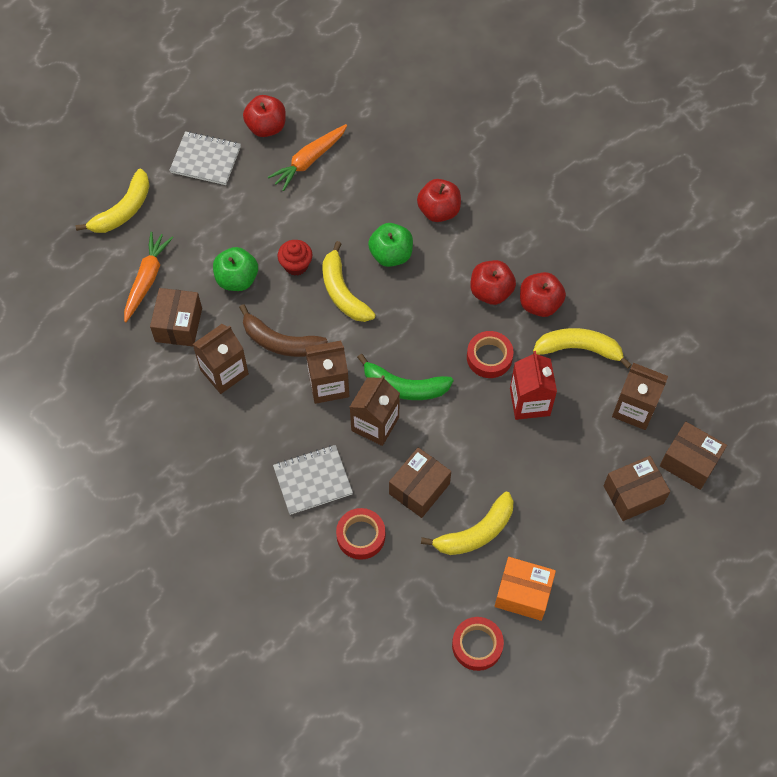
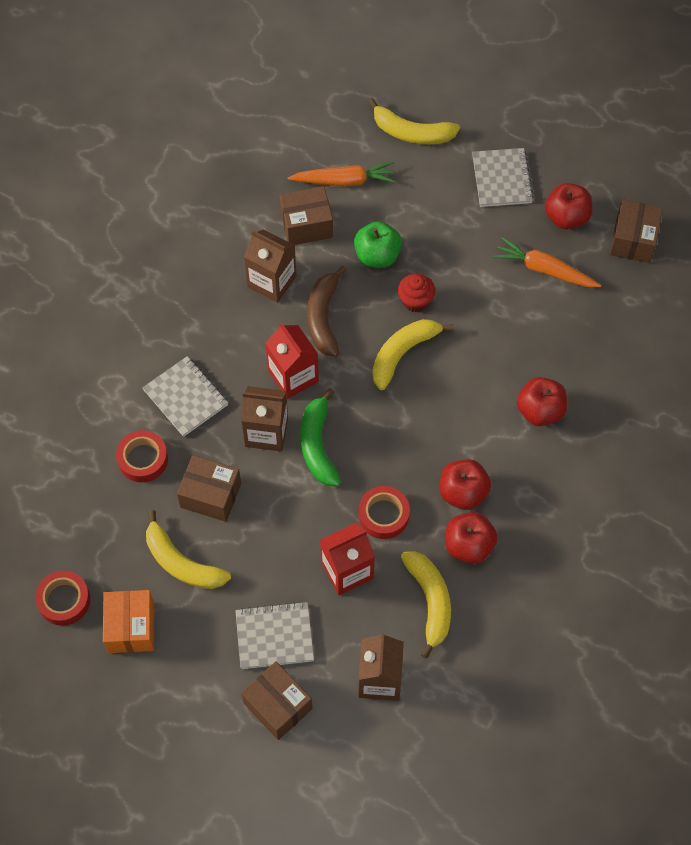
camera: 70 degrees right, 0 degrees up
brown carton [305,341,349,404] -> red carton [265,322,319,399]
green apple [368,223,413,267] -> none
brown box [660,422,727,490] -> brown box moved to [610,199,663,263]
none -> grey notebook [235,601,314,669]

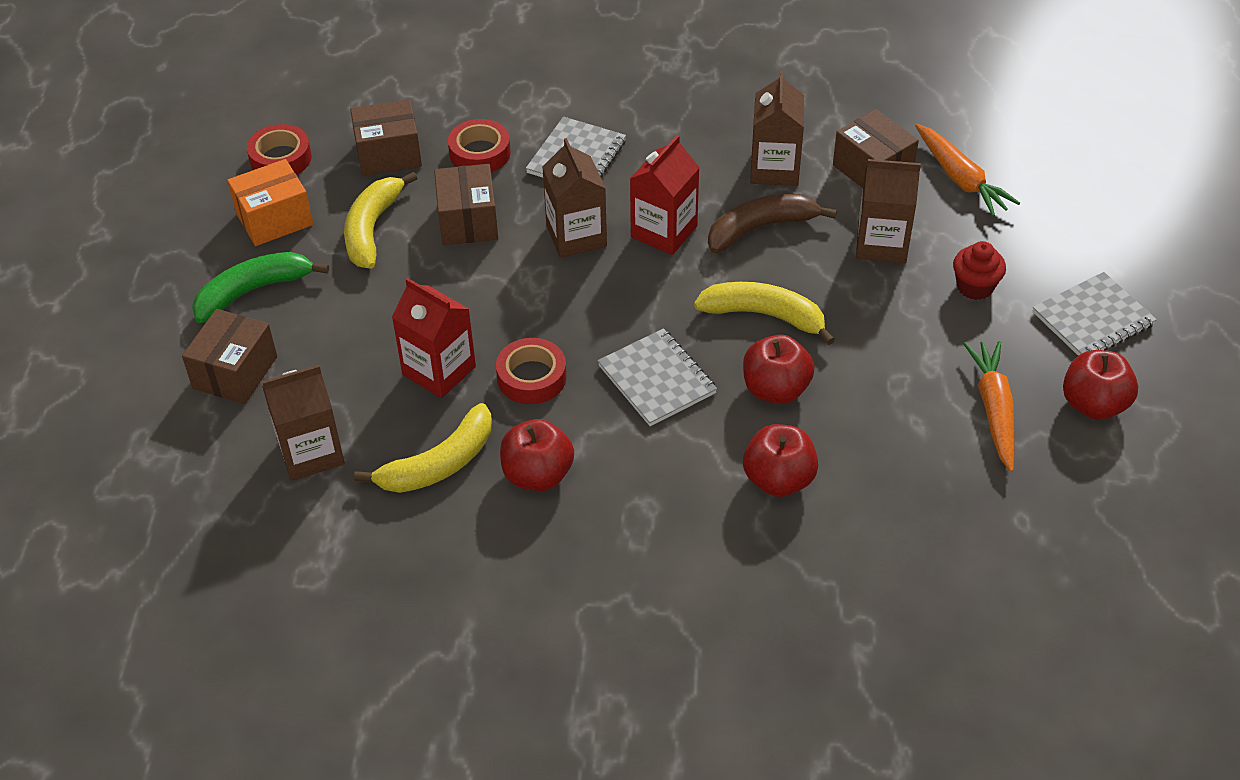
camera: 65 degrees right, 15 degrees down
grey notebook [235,601,314,669] -> grey notebook moved to [597,328,717,426]
green banana [300,388,341,486] -> green banana moved to [192,252,329,323]
green apple [354,221,402,268] -> brown carton [856,159,921,263]
yellow banana [368,98,460,144] -> none
red cupcake [398,274,435,312] -> red cupcake moved to [953,241,1006,300]
red apple [440,459,491,510] -> red apple moved to [743,335,815,404]
brown box [610,199,663,263] -> brown box moved to [350,99,422,176]

